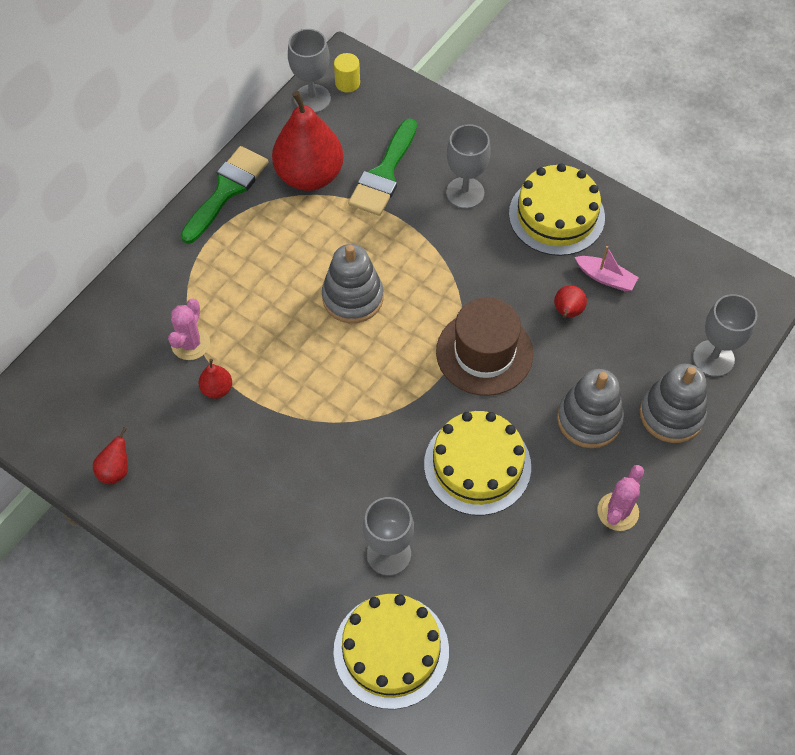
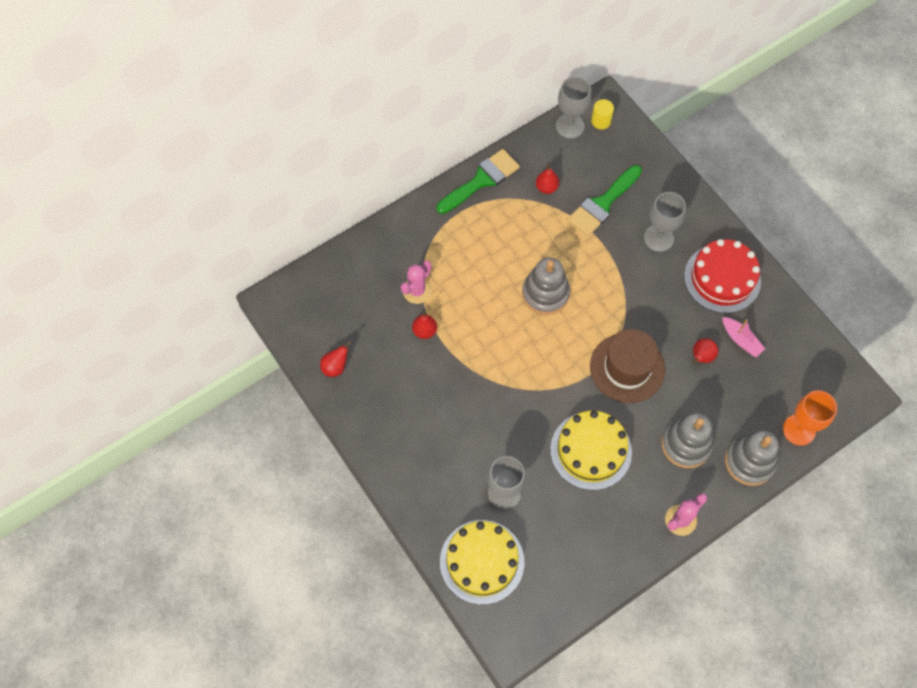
camera: 20 degrees right, 5 degrees up
red pear [272,91,343,191] -> red pear [536,164,559,194], size x0.43
yellow cake [509,163,605,256] -> red cake [684,239,761,313]
grey goblet [693,294,758,377] -> orange goblet [783,390,837,446]

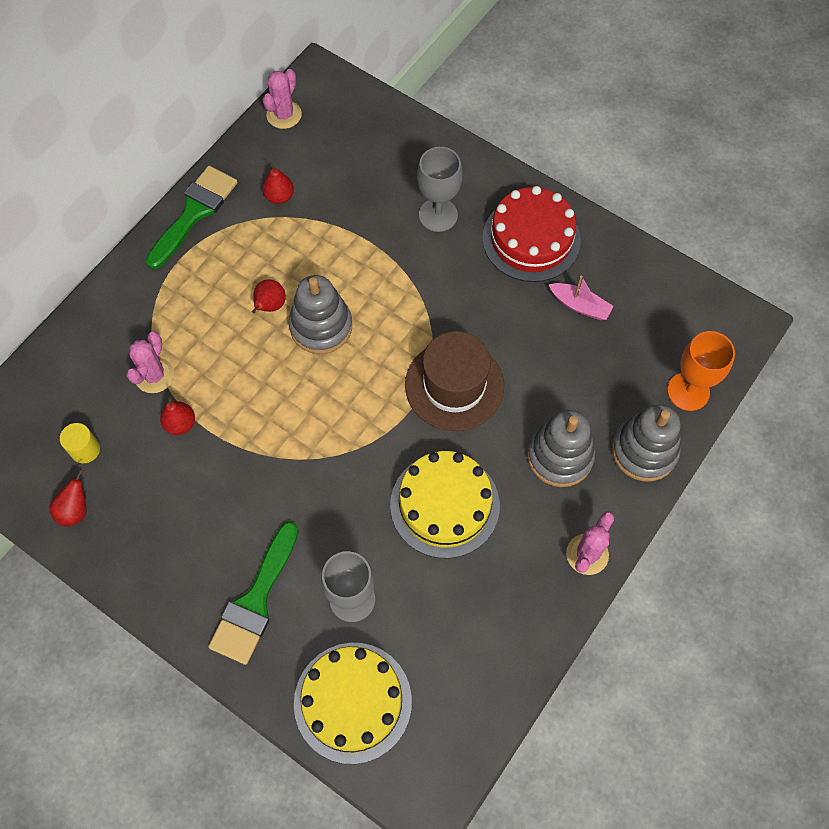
camera: 20 degrees left, 0 degrees up
grey goblet [556,76,591,139] -> pink cactus [263,69,302,129]
green brush [568,165,642,236] -> green brush moved to [208,521,299,665]
yellow cylinder [591,99,614,129] -> yellow cylinder moved to [60,423,100,463]
red pear [693,338,718,364] -> red pear moved to [252,280,286,314]

